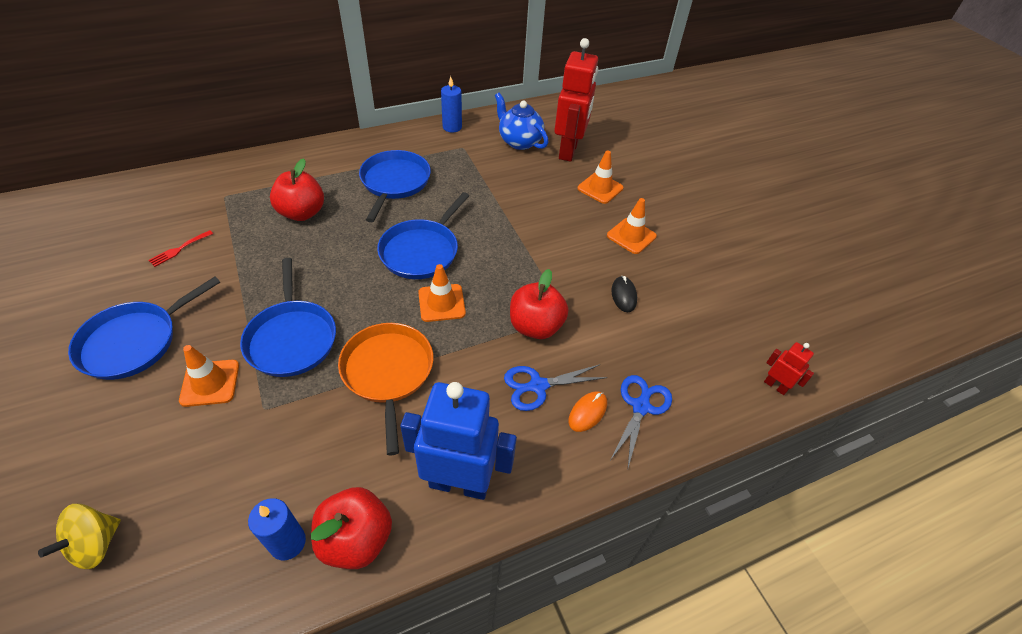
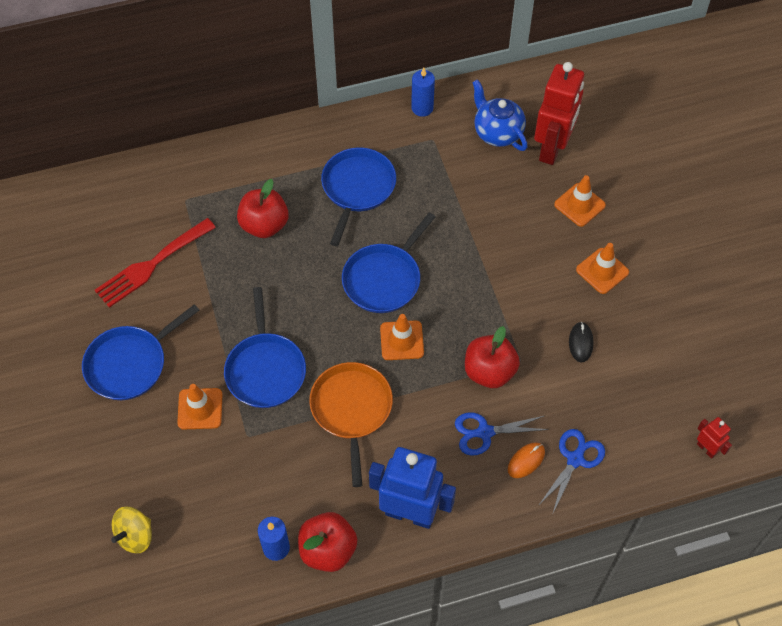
camera: 10 degrees right, 10 degrees up
red fork [148,230,213,267] -> red fork [95,218,216,308], size x2.20

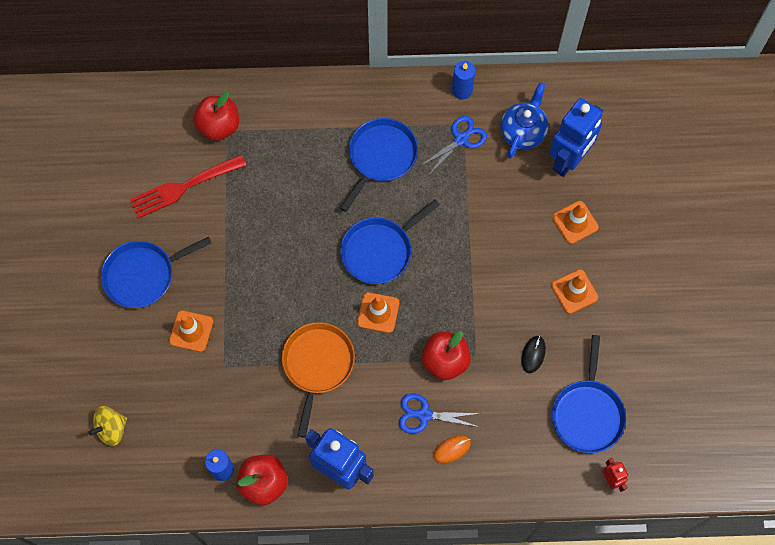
camera: 15 degrees right, 10 degrees up
blue pan [224,287,306,408] -> blue pan moved to [552,335,626,453]
red apple [237,179,289,238] -> red apple moved to [193,92,239,141]
blue teapot [472,80,528,151] -> blue teapot turned 45 degrees clockwise [500,82,549,159]
red robot [534,62,584,165] -> blue robot [549,98,603,177]
blue scissors [538,429,605,515] -> blue scissors moved to [420,116,487,175]

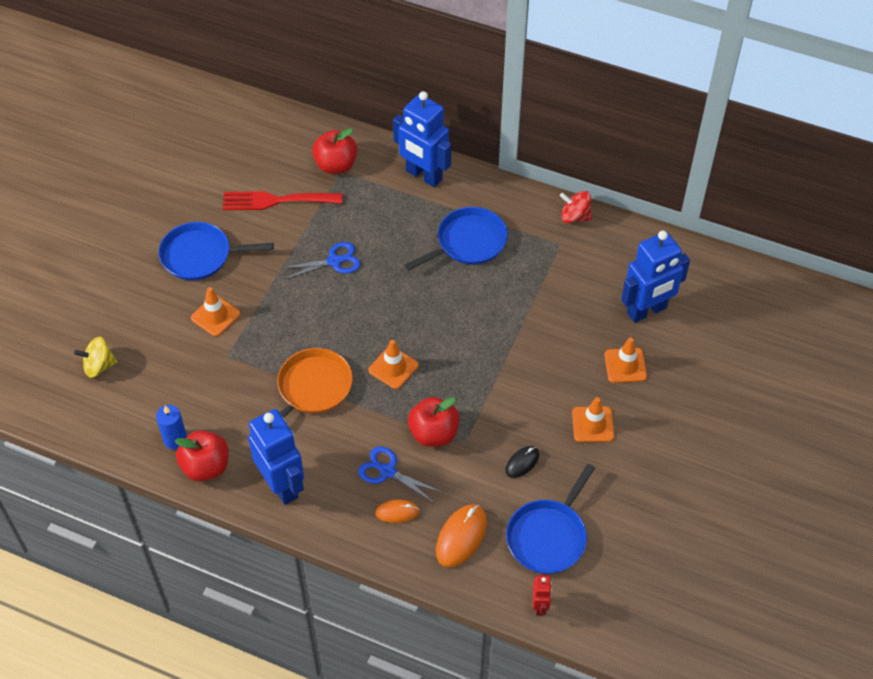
camera: 25 degrees right, 15 degrees down
blue pan [340,200,440,284] -> none
blue scissors [420,116,487,175] -> blue scissors moved to [281,242,361,279]
blue candle [452,61,475,99] -> red spinning top [560,191,592,223]
blue teapot [500,82,549,159] -> none
none -> blue robot [393,91,451,187]
none -> orange mouse [436,504,487,568]

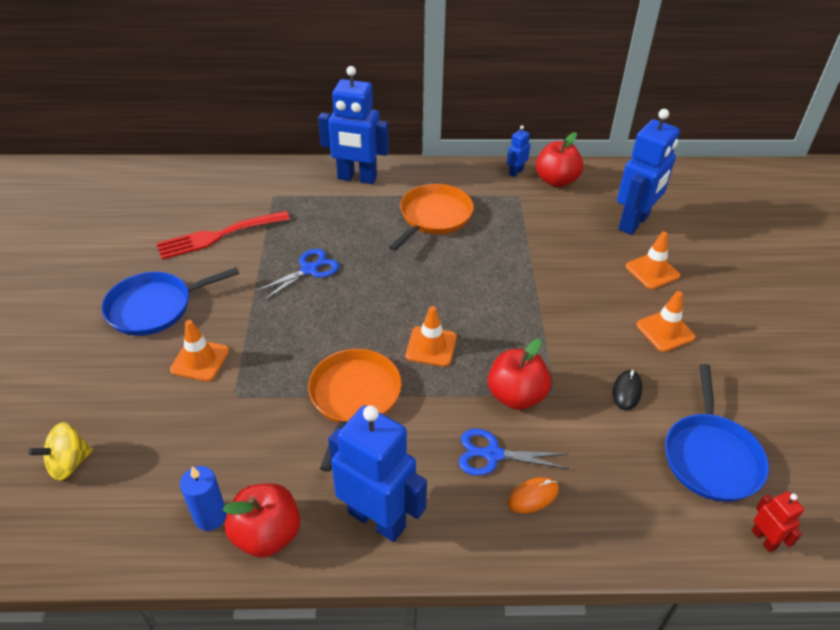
camera: 25 degrees left, 10 degrees down
red apple [312,128,357,174] -> red apple moved to [536,132,583,187]
blue pan [405,207,508,270] -> orange pan [389,184,474,251]
orange mouse [436,504,487,568] -> none
red spinning top [560,191,592,223] -> blue robot [507,125,530,177]

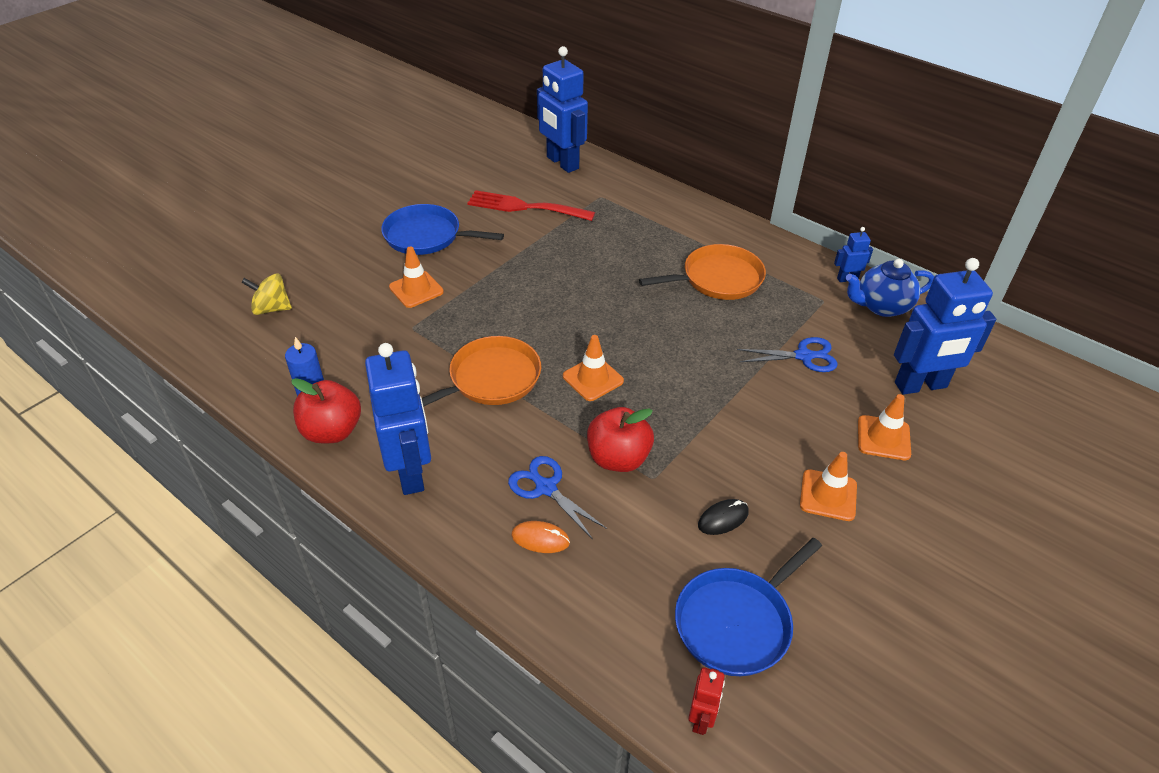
camera: 40 degrees right, 0 degrees up
blue scissors [254,249,339,301] -> blue scissors moved to [737,337,838,372]
blue robot [318,66,389,184] -> blue robot moved to [537,46,588,173]
red apple [536,132,583,187] -> blue teapot [846,259,934,317]

